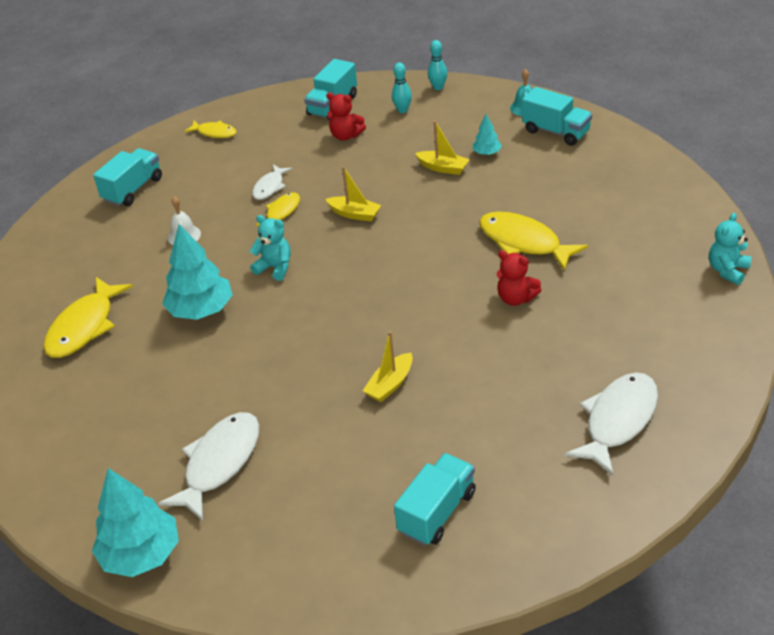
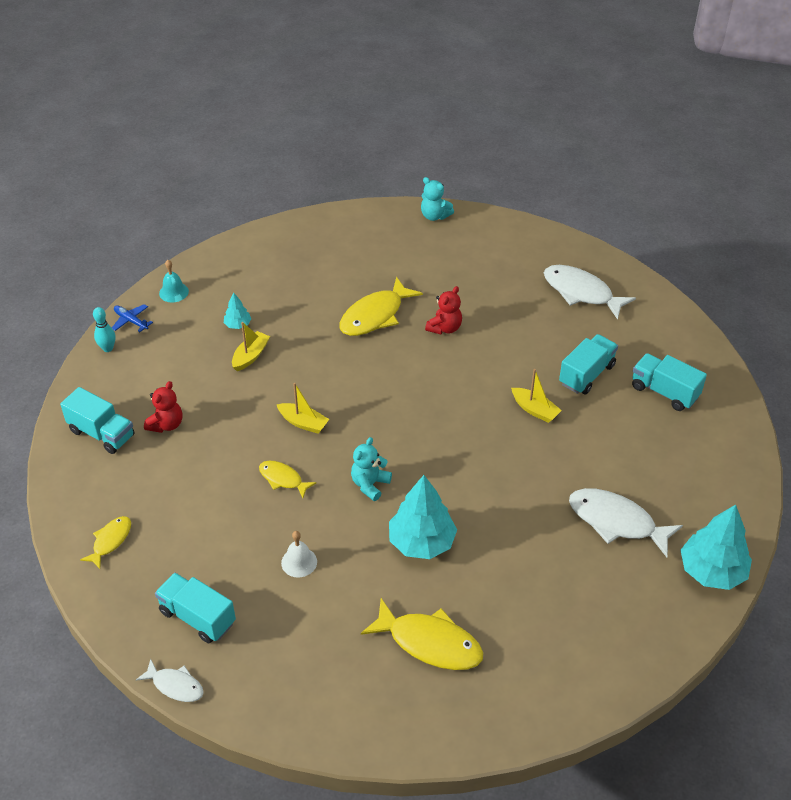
camera: 90 degrees left, 5 degrees up
white fish [252,165,292,200] -> white fish moved to [136,659,204,702]
yellow boat [325,166,381,222] -> yellow boat turned 90 degrees clockwise [277,383,329,434]
turquoise bowling pin [392,63,412,113] -> none
turquoise truck [522,87,592,146] -> turquoise truck moved to [559,334,618,395]
none -> blue plane [112,304,153,332]

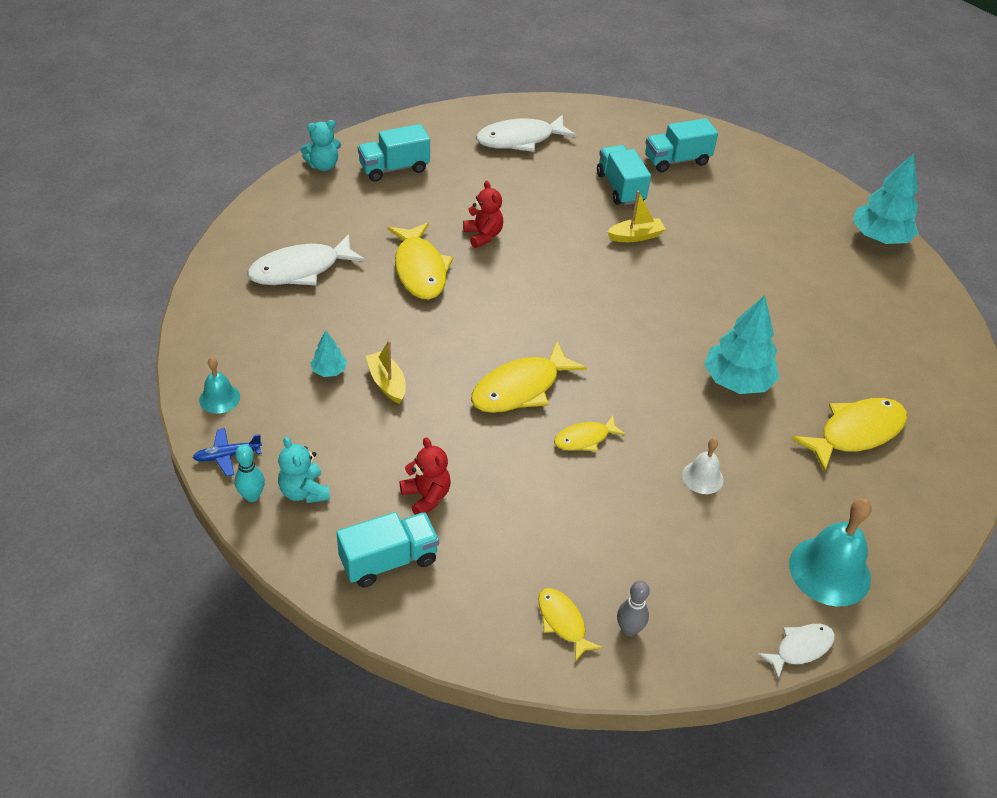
camera: 60 degrees left, 0 degrees up
turquoise truck [155,573,236,643] -> turquoise truck moved to [358,124,430,182]
yellow boat [277,383,329,434] -> yellow fish [471,341,587,413]
turquoise teddy bear [351,437,392,501] -> turquoise teddy bear moved to [278,436,330,503]
white fish [569,488,683,557] -> white fish moved to [247,234,366,285]
none -> grey bowling pin [617,580,650,636]
none -> turquoise bell [789,498,872,606]

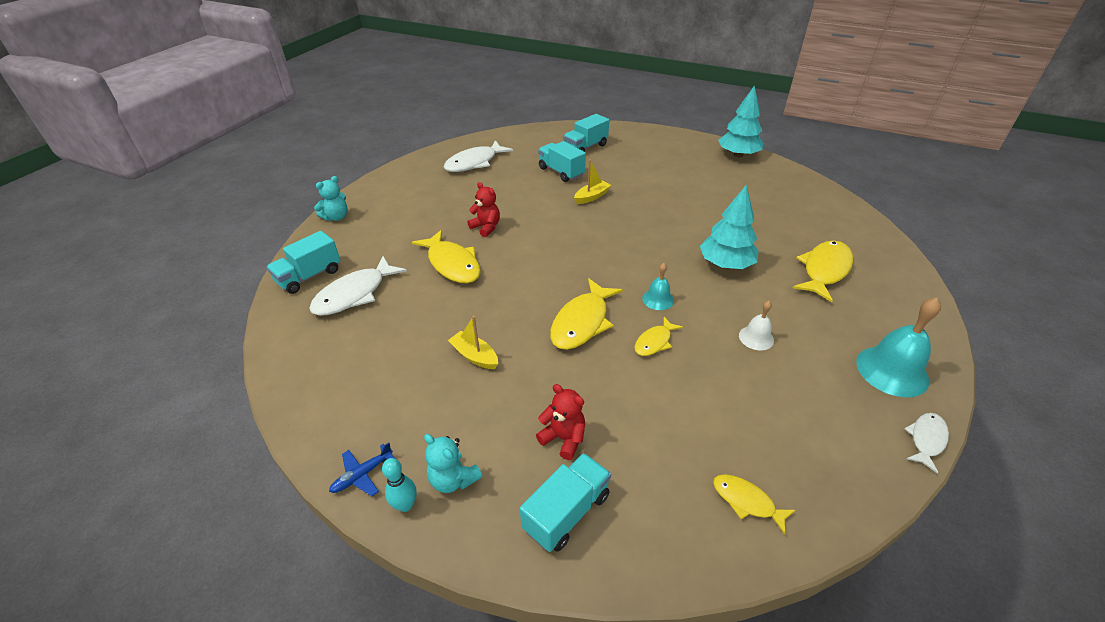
camera: 20 degrees left, 5 degrees down
turquoise bell [199,357,240,414] -> turquoise bell moved to [642,263,674,310]
turquoise tree [310,330,347,377] -> none
turquoise truck [358,124,430,182] -> turquoise truck moved to [266,231,341,294]
grey bowling pin [617,580,650,636] -> none

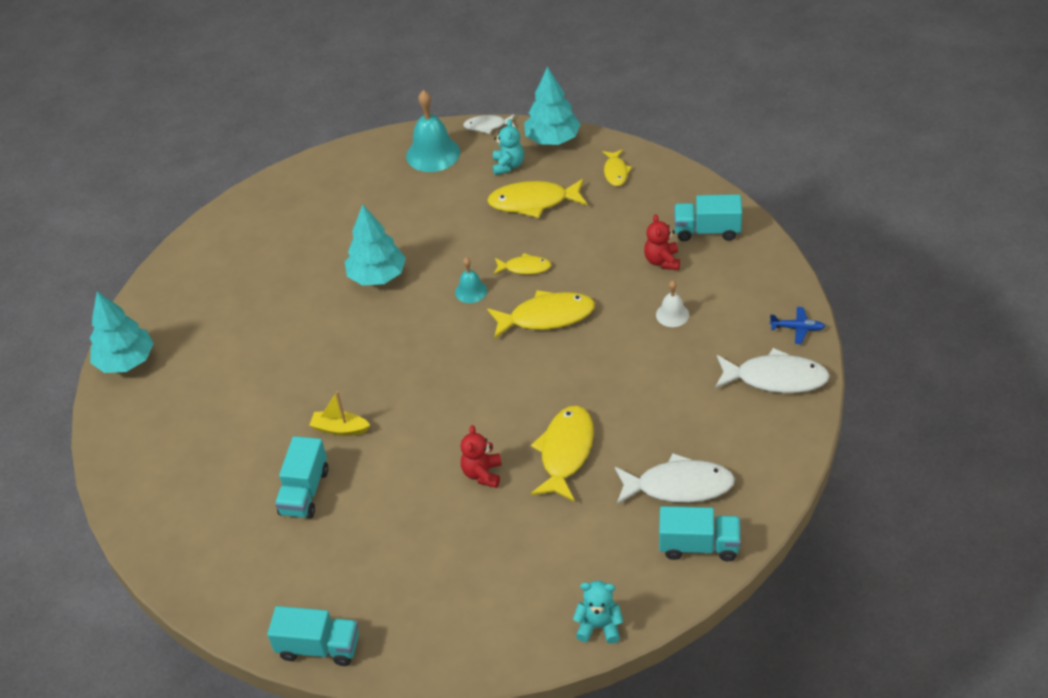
camera: 125 degrees left, 5 degrees up
turquoise bowling pin [382,458,417,512] -> none
turquoise teddy bear [424,434,482,493] -> turquoise teddy bear moved to [493,119,524,175]
white fish [444,140,513,172] -> white fish moved to [715,348,830,393]
yellow boat [448,316,498,369] -> none
turquoise truck [563,114,609,152] -> turquoise truck moved to [267,606,359,666]
white bell [739,301,774,350] -> white bell moved to [656,281,689,327]
yellow fish [793,241,853,302] -> yellow fish moved to [487,179,587,218]
none -> turquoise tree [524,67,581,145]

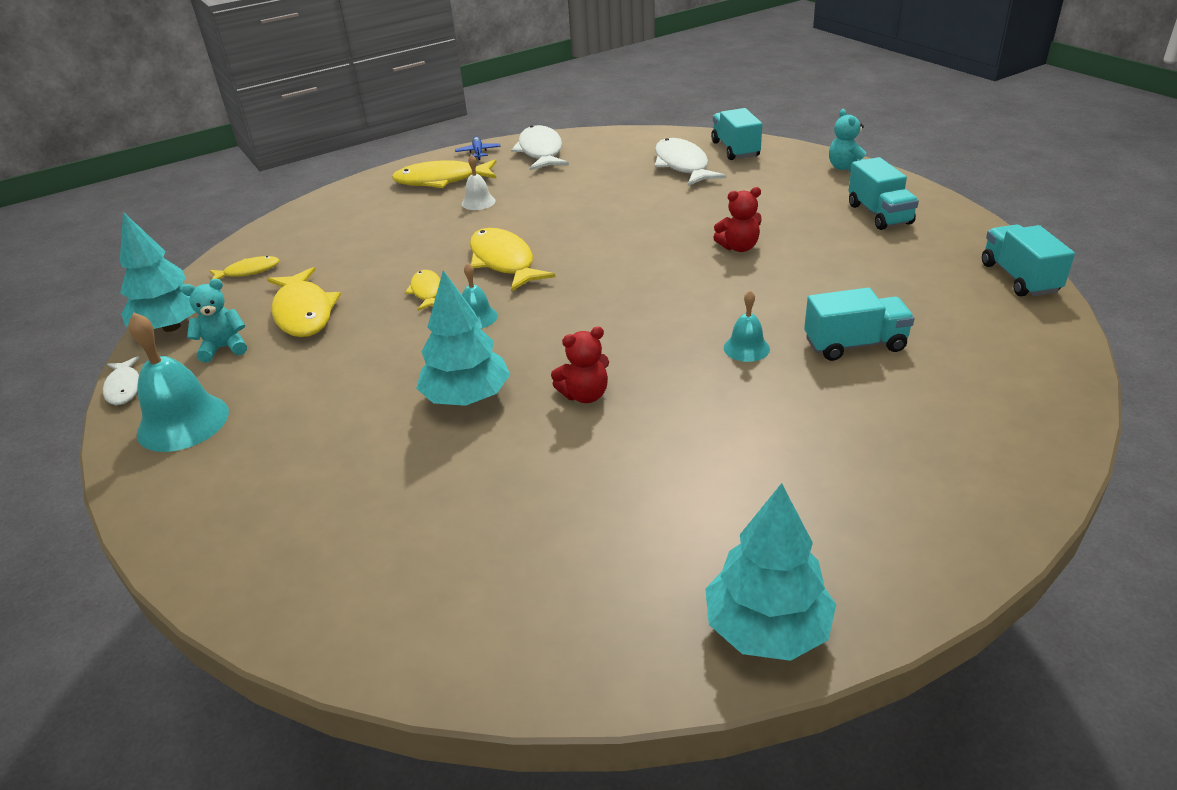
camera: 110 degrees left, 10 degrees down
yellow boat [309,391,370,436] -> turquoise bell [724,290,770,362]
yellow fish [531,406,594,502] -> yellow fish moved to [392,160,496,188]
red teddy bear [644,214,680,270] -> red teddy bear moved to [551,327,609,403]
turquoise truck [674,195,742,241] -> turquoise truck moved to [848,157,919,230]

